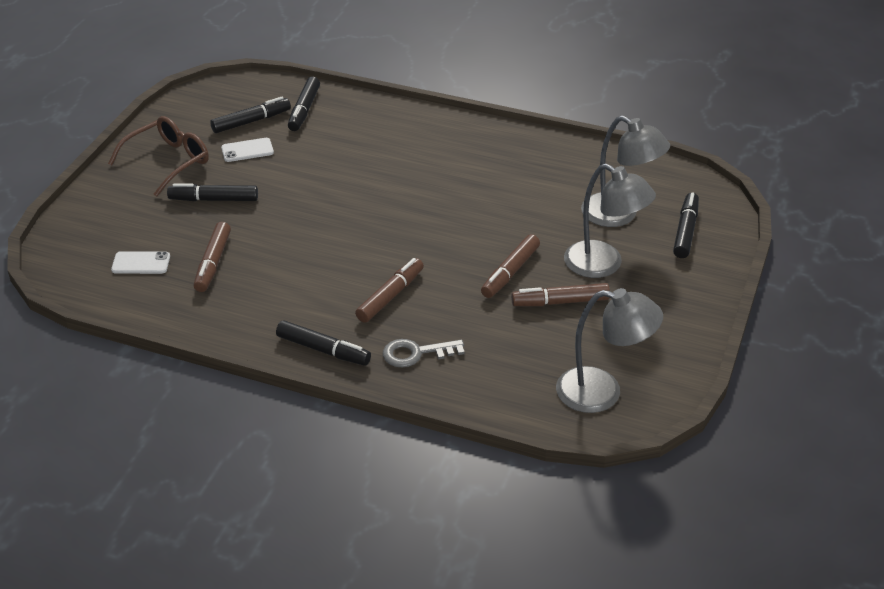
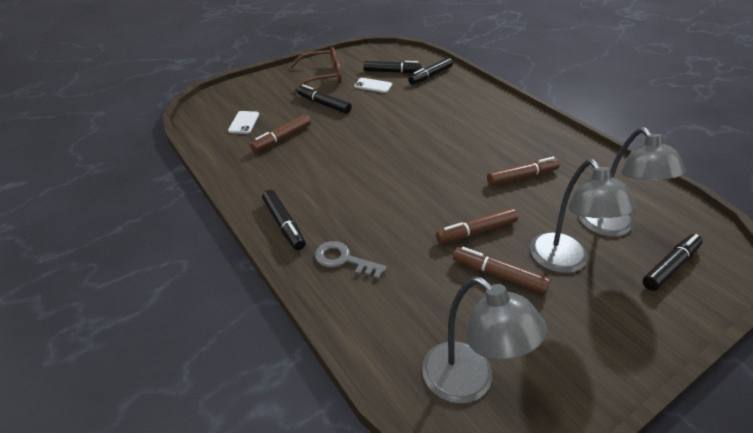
camera: 35 degrees right, 0 degrees up
white phone [111,251,170,274] -> white phone turned 60 degrees clockwise [228,111,259,134]
brown marker [355,258,424,323] -> brown marker moved to [487,157,560,186]

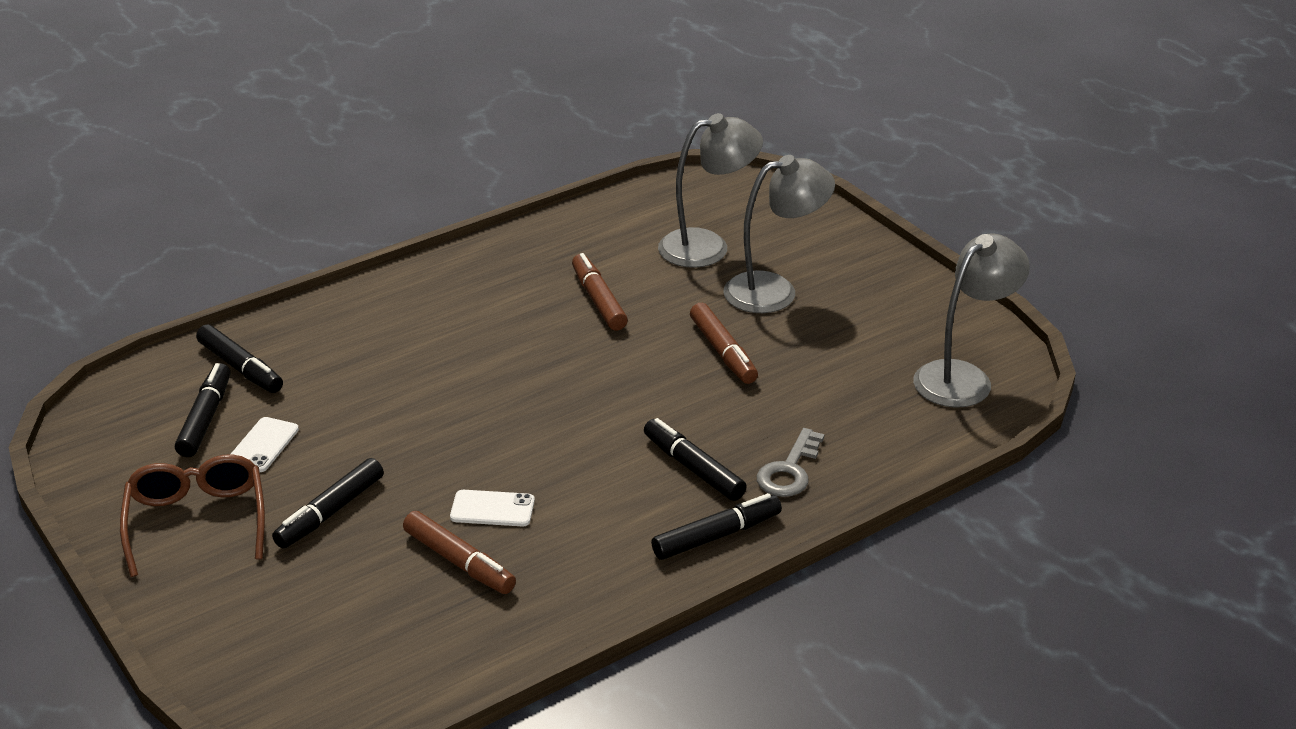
camera: 90 degrees left, 5 degrees down
white phone [228,111,259,134] -> white phone moved to [450,490,535,526]
brown marker [453,247,551,294] -> none
black marker [642,234,703,291] -> black marker moved to [644,418,747,501]

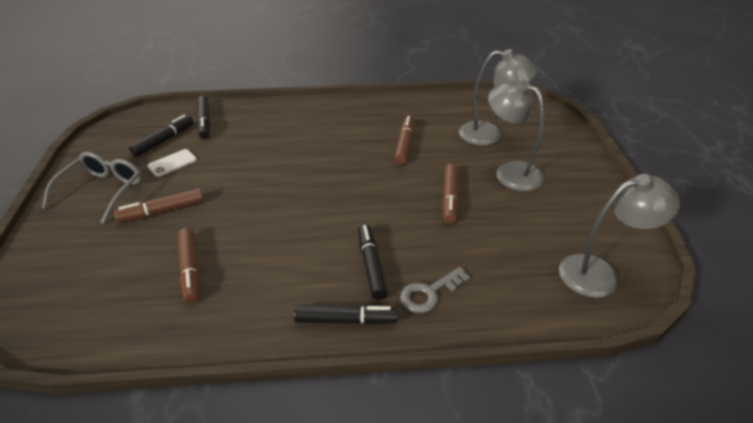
camera: 30 degrees right, 5 degrees up
brown glasses [120,454,265,577] -> grey glasses [42,152,142,224]
black marker [272,458,384,549] -> brown marker [114,188,204,223]
white phone [450,490,535,526] -> none
grey lamp [723,155,835,313] -> grey lamp turned 150 degrees counterclockwise [488,80,544,191]

